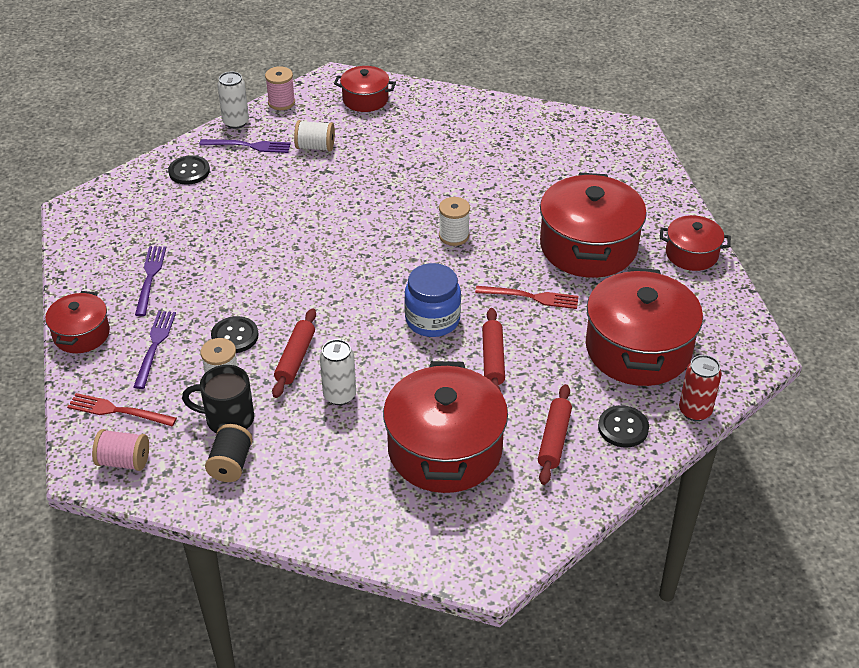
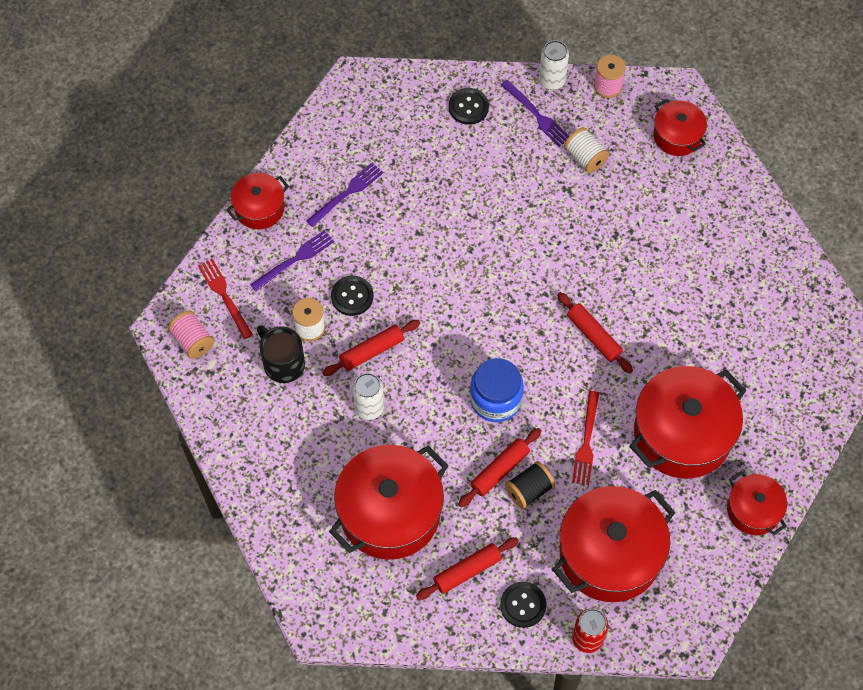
camera: 45 degrees right, 20 degrees up
black spool [205,424,253,482] -> black spool moved to [505,461,555,509]
white spool [439,197,470,246] -> red rolling pin [557,292,633,373]
red fork [475,286,579,309] -> red fork turned 45 degrees clockwise [572,391,599,485]

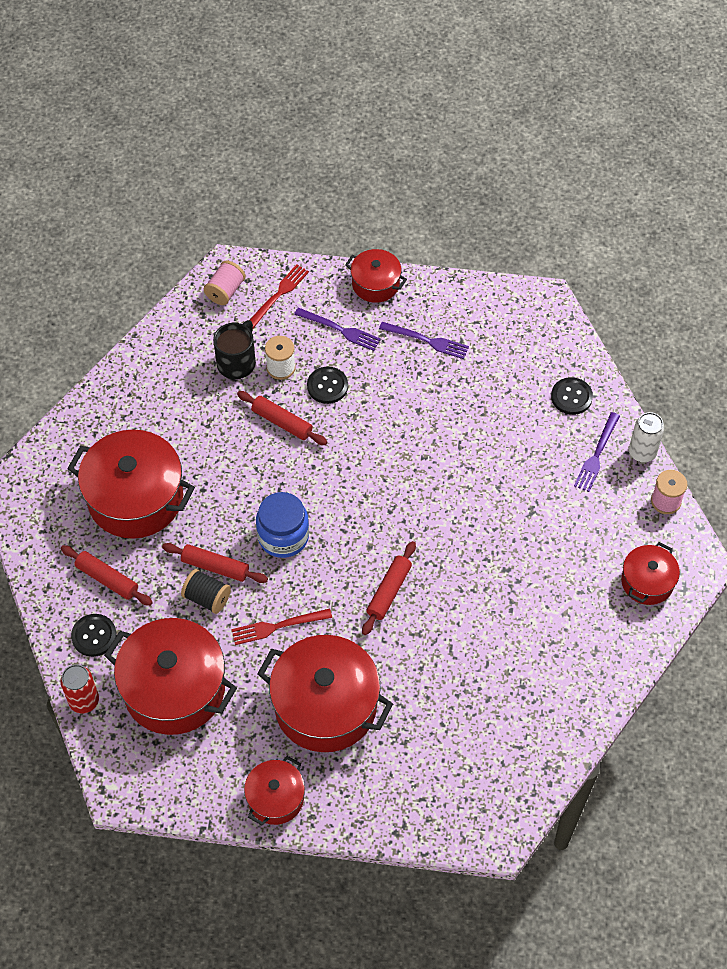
camera: 65 degrees right, 5 degrees down
white can [352,373,384,420] -> none
white spool [564,127,609,173] -> none

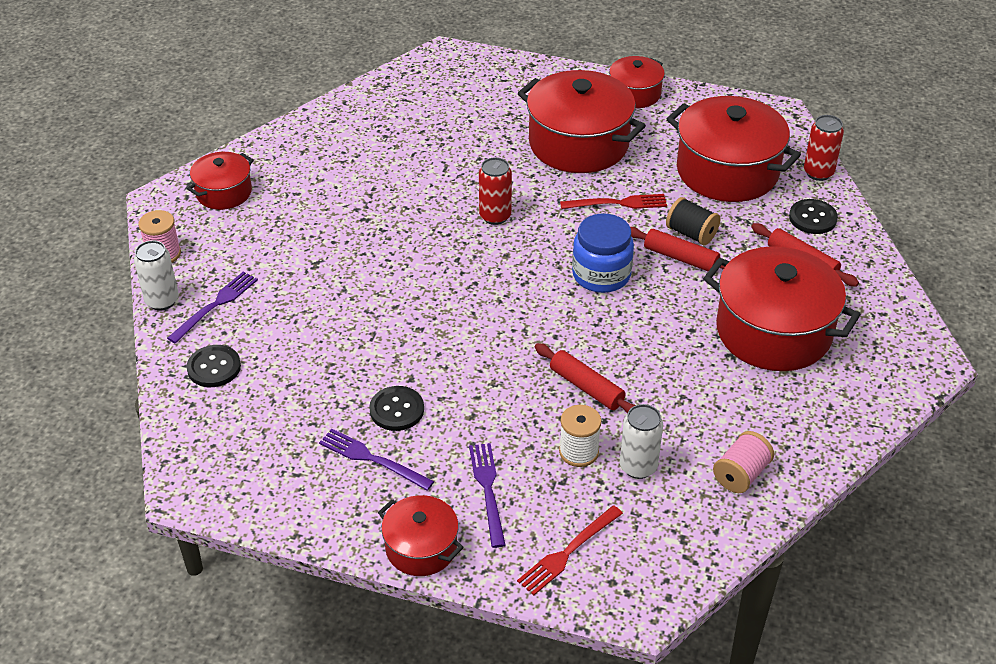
camera: 170 degrees left, 15 degrees down
pink spool [204,261,246,305] -> pink spool moved to [713,431,774,493]
black mug [213,320,256,379] -> white can [620,404,663,479]
purple fork [294,308,381,351] -> purple fork turned 45 degrees clockwise [469,443,506,548]
black button [307,367,348,404] -> black button moved to [369,386,424,431]
red rolling pin [362,541,416,635] -> red can [479,157,512,225]

